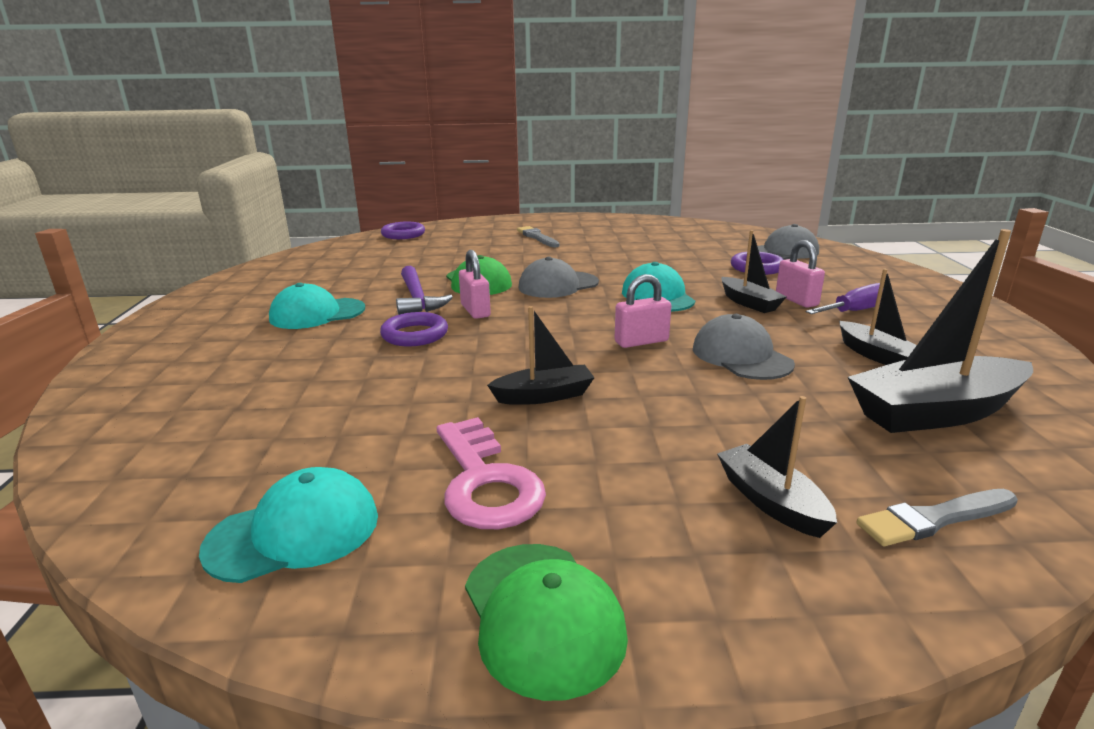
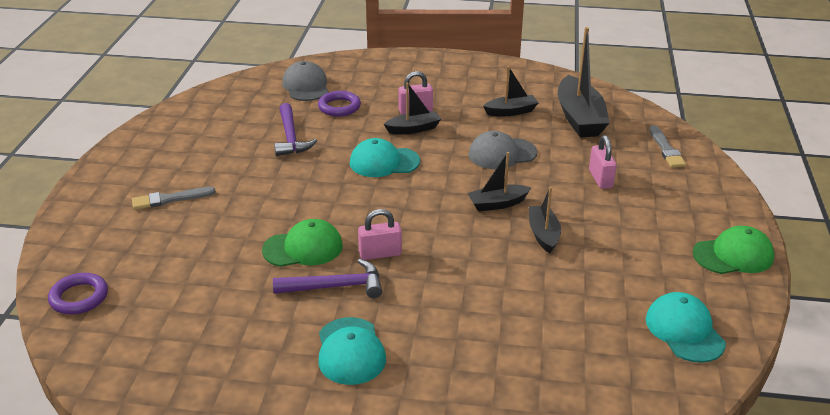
camera: 80 degrees left, 10 degrees up
purple ring [380,312,448,346] -> none
pink key [437,417,546,529] -> none
grey cap [518,257,599,298] -> none
pink padlock [615,274,671,348] -> pink padlock moved to [589,135,617,189]
black boat [717,396,837,538] -> black boat moved to [467,152,531,211]
purple screwdriver [806,283,881,314] -> none
none -> purple hammer [274,103,317,156]

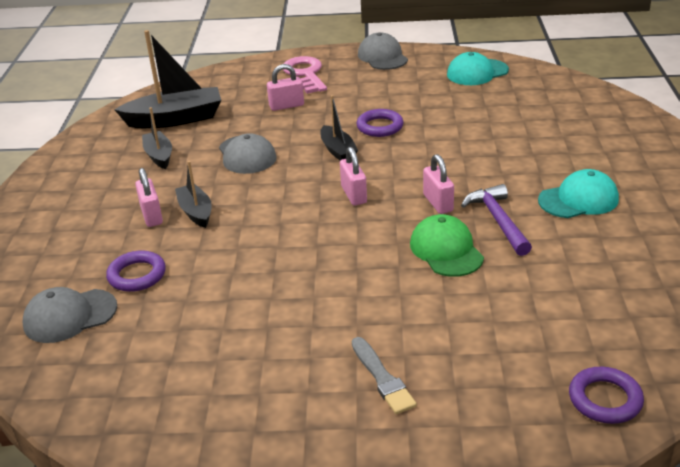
camera: 95 degrees left, 0 degrees up
purple hammer [274,103,317,156] -> none
turquoise cap [350,138,420,177] -> none
black boat [529,187,561,253] -> purple ring [356,109,404,137]
grey brush [649,125,686,167] -> none
green cap [693,226,774,274] -> grey cap [358,33,408,70]
none -> pink key [283,56,327,94]
none -> pink padlock [340,147,367,205]

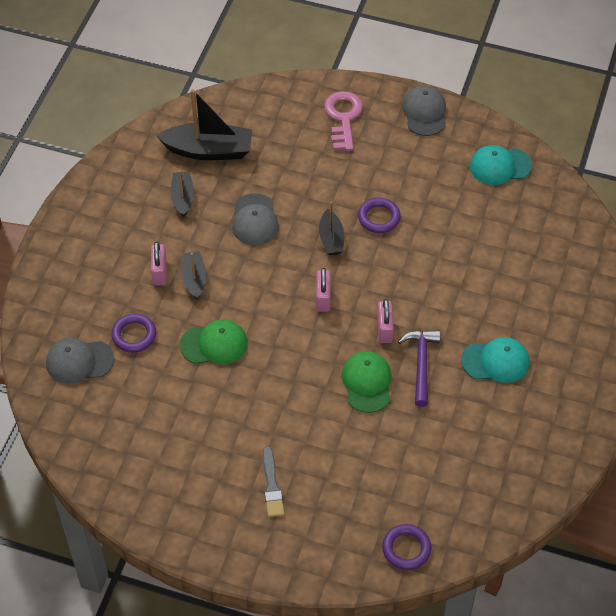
camera: 15 degrees right, 20 degrees up
pink padlock [267,64,304,111] -> none
none -> green cap [180,319,247,364]

